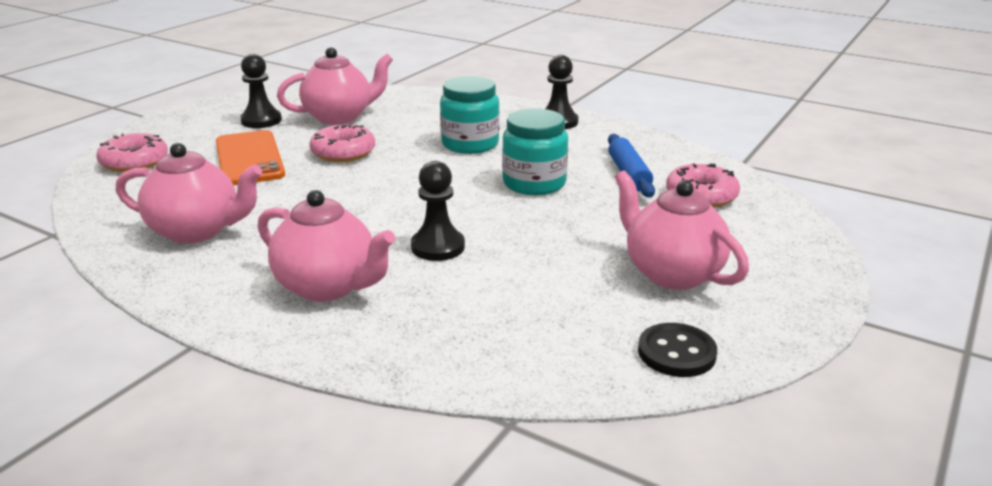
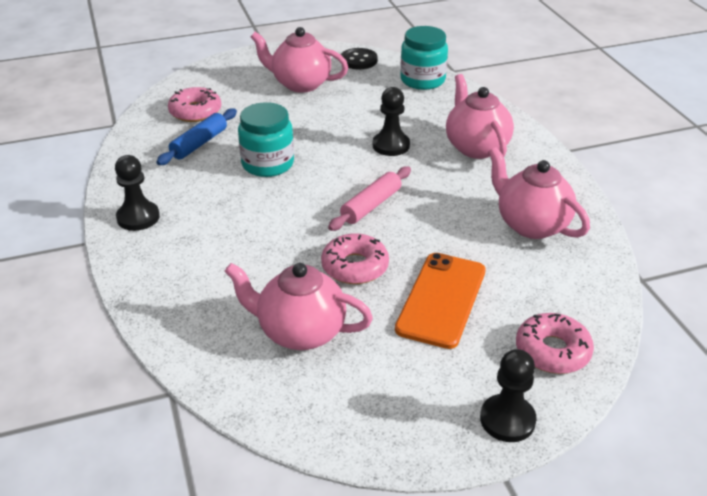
camera: 140 degrees left, 10 degrees up
black pawn [240,54,282,128] -> black pawn moved to [480,349,537,442]
turquoise jar [440,76,500,154] -> turquoise jar moved to [400,26,448,90]
pink teapot [615,170,749,290] -> pink teapot turned 105 degrees clockwise [251,27,348,93]
none -> pink rolling pin [328,166,411,231]

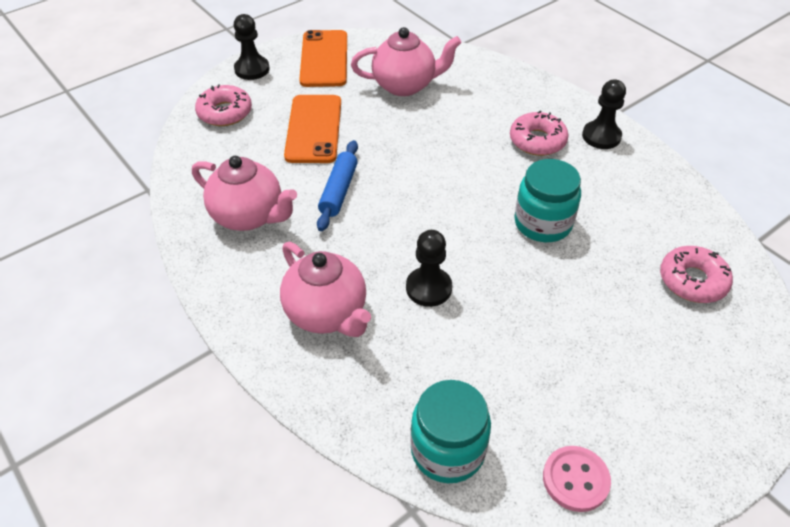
camera: 160 degrees right, 10 degrees up
blue rolling pin [156,108,237,165] -> blue rolling pin moved to [317,140,358,231]
pink teapot [251,27,348,93] -> none
pink donut [321,233,389,284] -> pink donut moved to [510,111,569,156]
pink rolling pin [328,166,411,231] -> none
black button [341,48,378,69] -> pink button [543,446,611,512]
none -> orange phone [299,30,347,87]

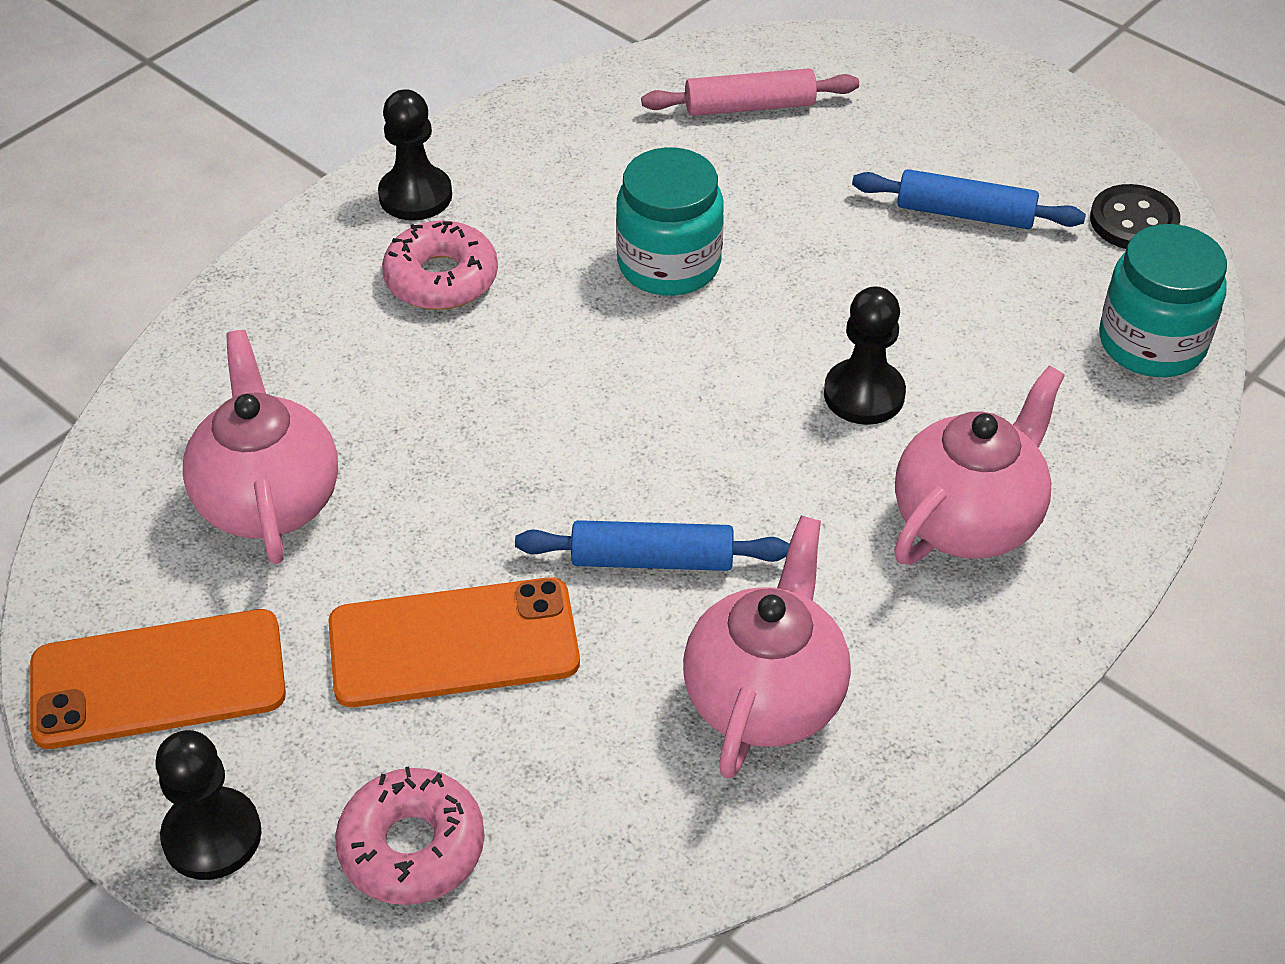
camera: 100 degrees left, 0 degrees up
pink button [543,446,611,512] -> black button [1090,184,1180,249]
pink donut [660,246,733,303] -> pink rolling pin [641,68,859,116]
none -> blue rolling pin [852,169,1086,229]

